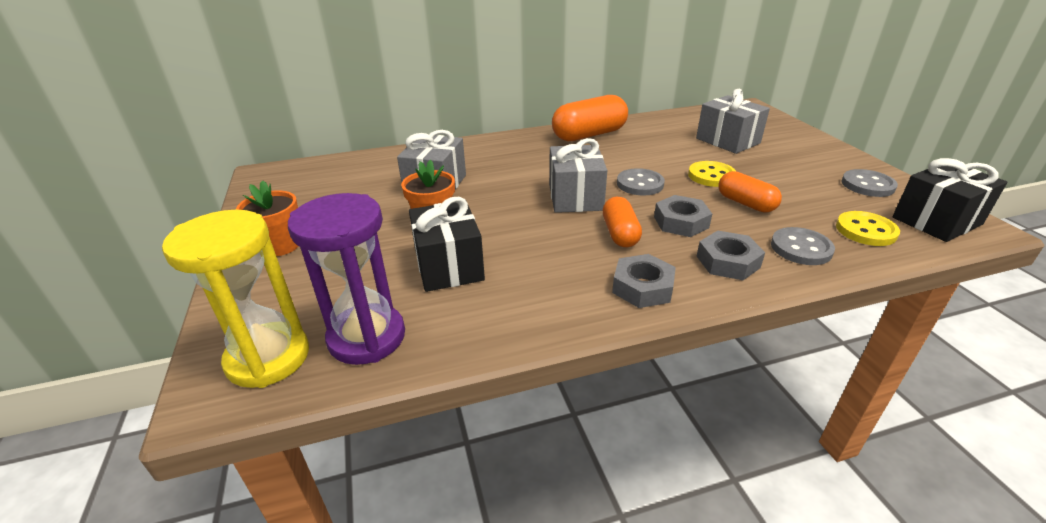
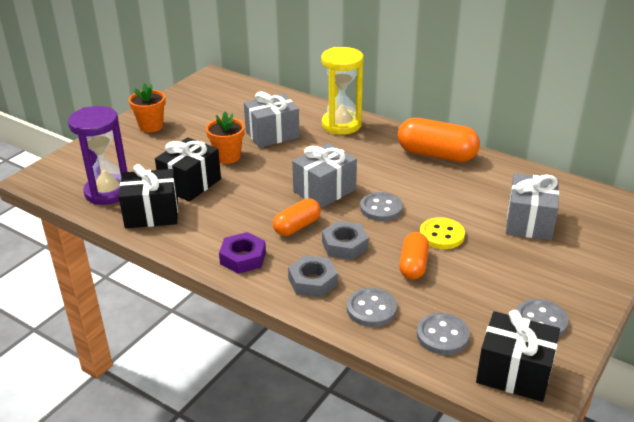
camera: 50 degrees right, 0 degrees up
yellow hourglass [162,210,309,388] -> yellow hourglass moved to [321,47,364,135]
grey nut [612,254,676,308] -> purple nut [219,232,266,274]
yellow button [836,211,900,246] -> grey button [417,313,470,355]
none -> black gift [119,164,178,228]

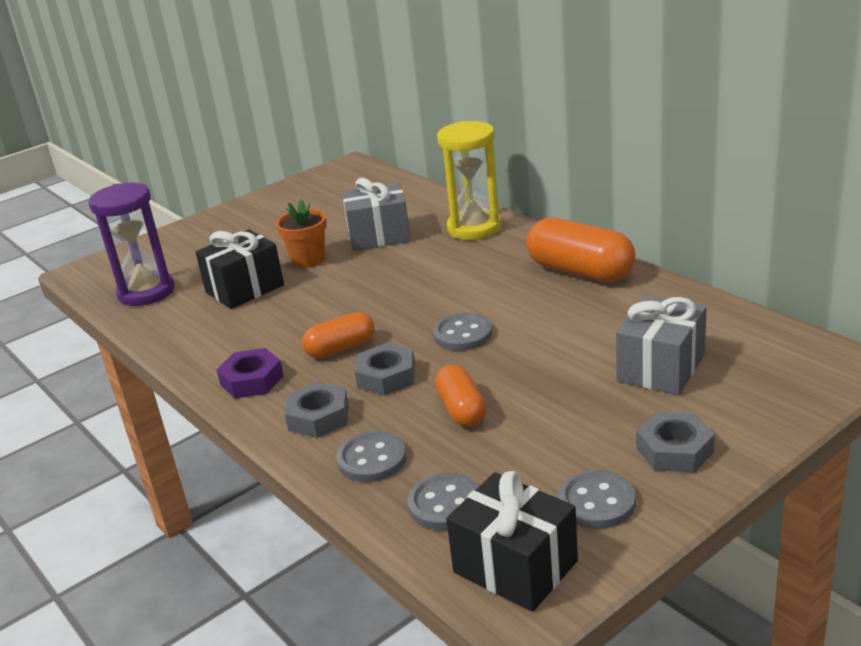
camera: 20 degrees right, 5 degrees down
black gift [119,164,178,228] -> none
orange flower pot [129,83,166,133] -> none
grey gift [292,143,357,208] -> none
orange capsule [399,232,429,279] -> orange capsule turned 45 degrees counterclockwise [435,365,487,427]
yellow button [420,217,465,249] -> none
none -> grey nut [636,412,715,473]

